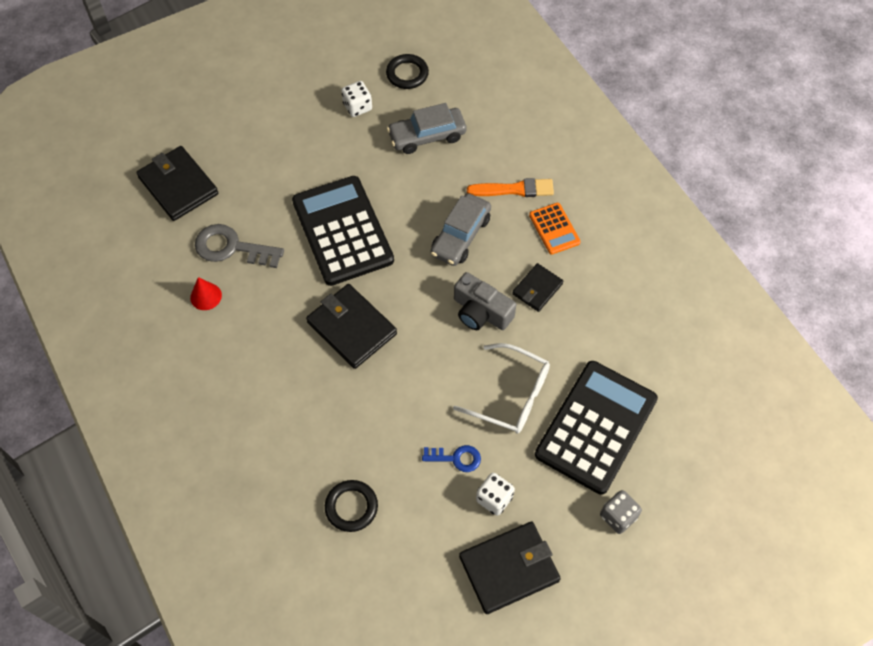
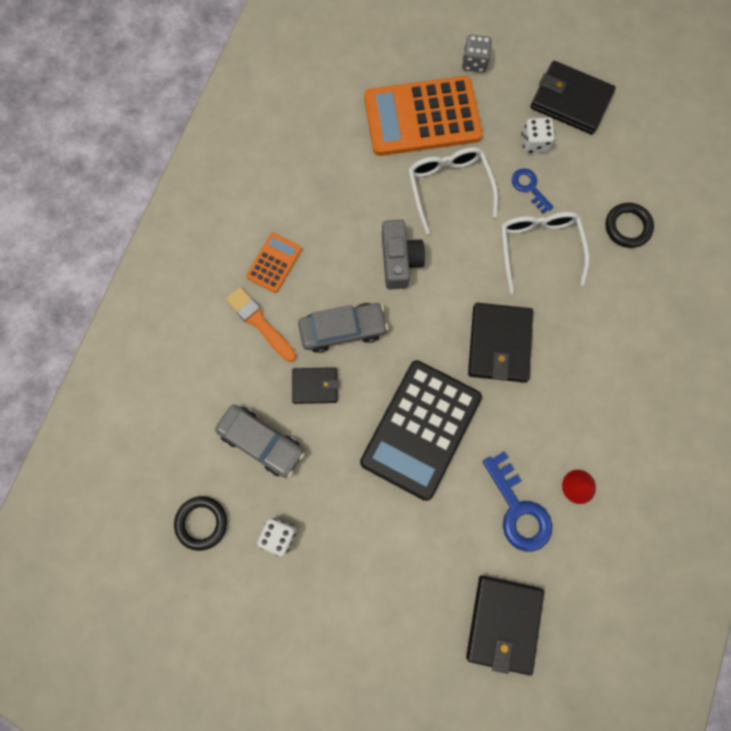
camera: 130 degrees left, 15 degrees up
grey key [195,224,284,268] -> blue key [483,451,553,552]
black wallet [512,263,564,312] -> black wallet moved to [292,367,338,404]
black calculator [535,361,658,495] -> orange calculator [364,76,483,156]
none -> white glasses [501,212,589,294]

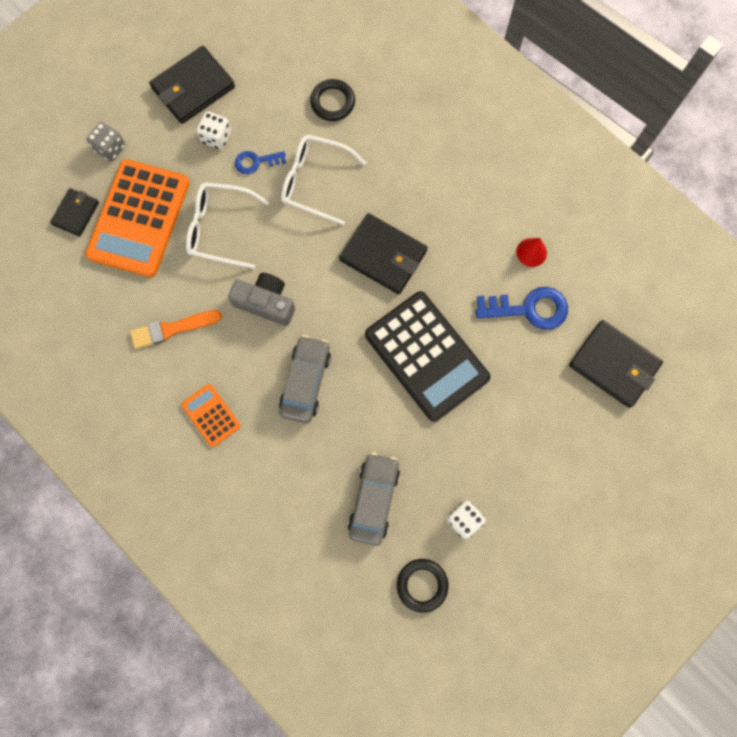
camera: 65 degrees left, 0 degrees up
grey car [215,405,305,478] -> grey car turned 45 degrees counterclockwise [348,452,400,546]
orange brush [226,287,296,362] -> orange brush moved to [130,310,222,349]
black wallet [292,367,338,404] -> black wallet moved to [50,188,99,237]

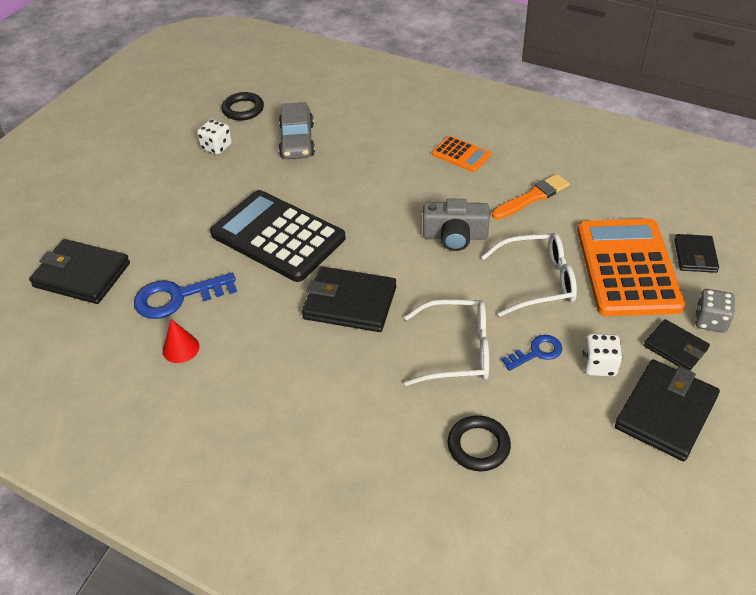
camera: 165 degrees right, 30 degrees down
grey car [279,335,331,423] -> none
none -> black wallet [643,319,710,371]

